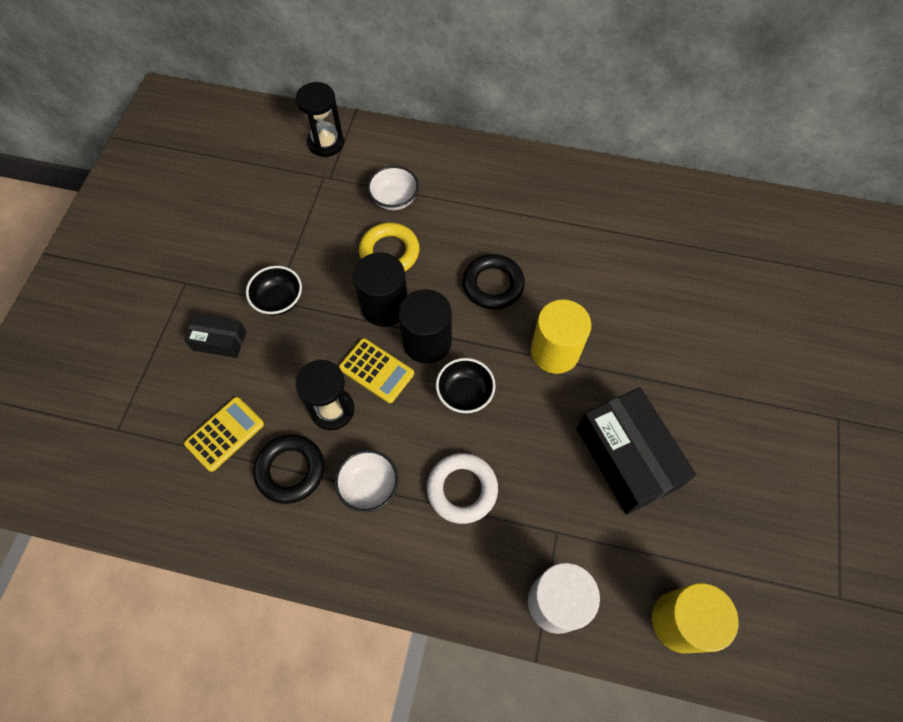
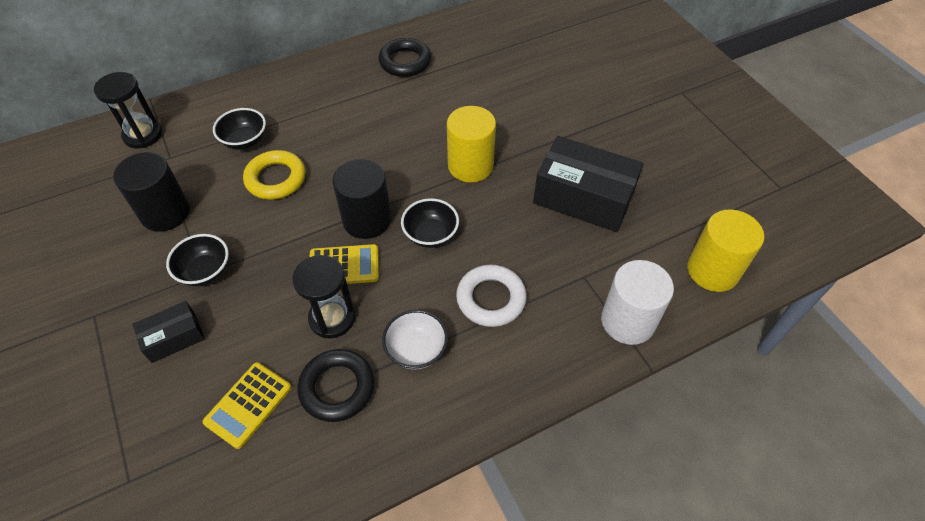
camera: 40 degrees left, 10 degrees down
yellow calculator [184,397,264,472] -> yellow calculator turned 150 degrees counterclockwise [203,362,291,449]
black cylinder [353,252,408,327] -> black cylinder moved to [113,152,190,232]
white bowl [367,166,419,210] -> black bowl [213,108,266,150]
black ring [463,254,525,310] -> black ring moved to [378,38,431,77]

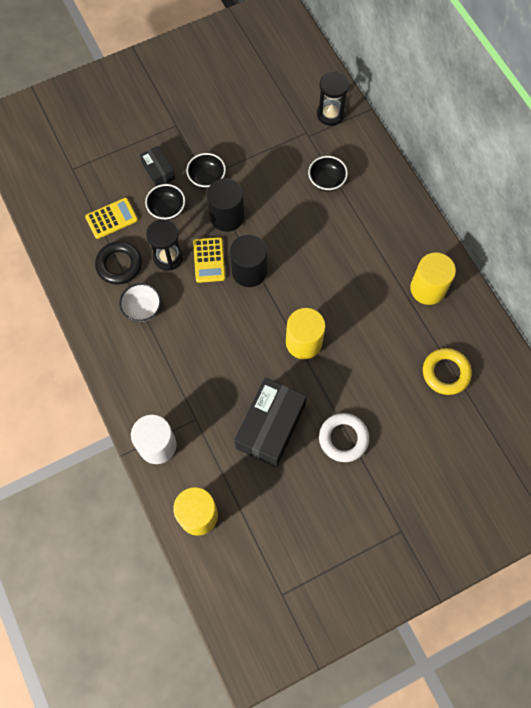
camera: 90 degrees right, 15 degrees up
black cylinder [113,152,190,232] -> black cylinder moved to [207,178,244,232]
yellow calculator [203,362,291,449] -> yellow calculator turned 120 degrees clockwise [85,198,138,239]
yellow ring [243,150,306,200] -> yellow ring moved to [423,348,472,395]
black ring [378,38,431,77] -> yellow cylinder [410,253,456,305]
black bowl [401,198,459,248] -> black bowl moved to [145,184,185,220]
white ring [456,265,527,327] -> white ring moved to [319,413,369,462]

